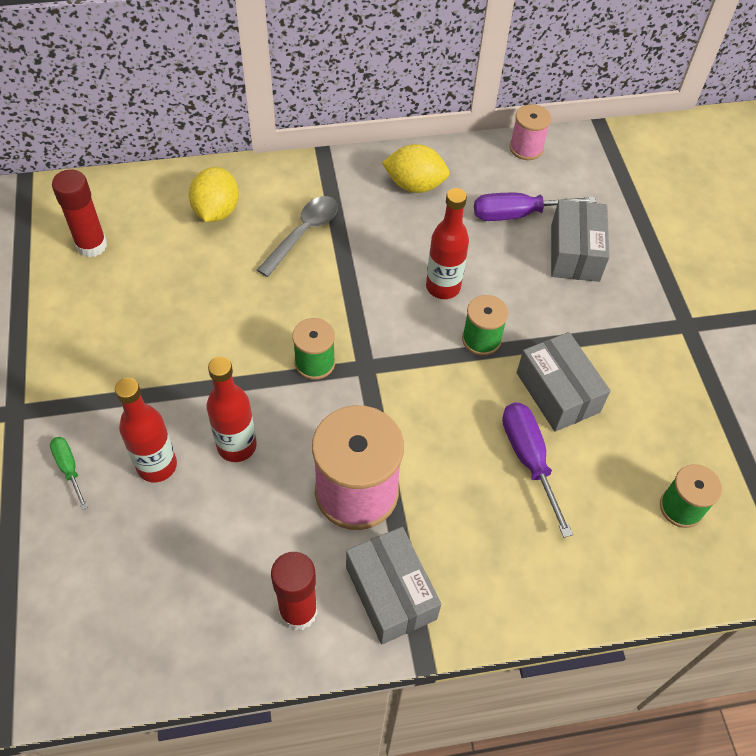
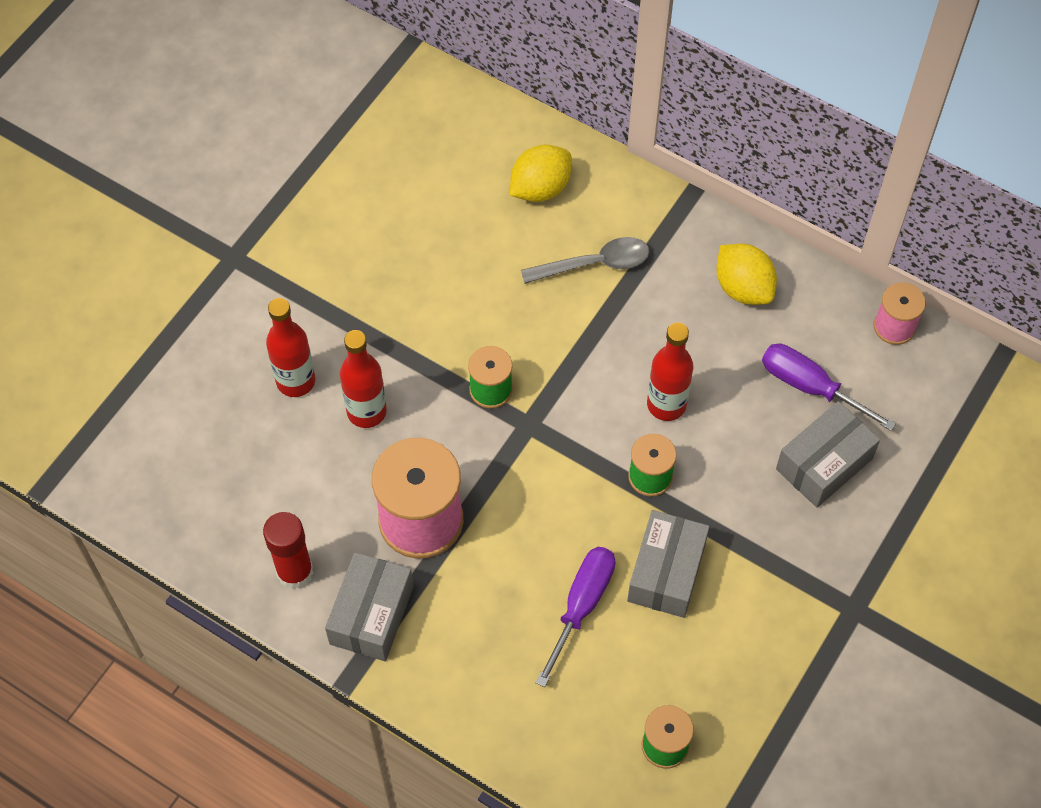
camera: 45 degrees right, 5 degrees up
green screwdriver [50,437,88,510] -> none
red glue stick [52,169,107,258] -> none

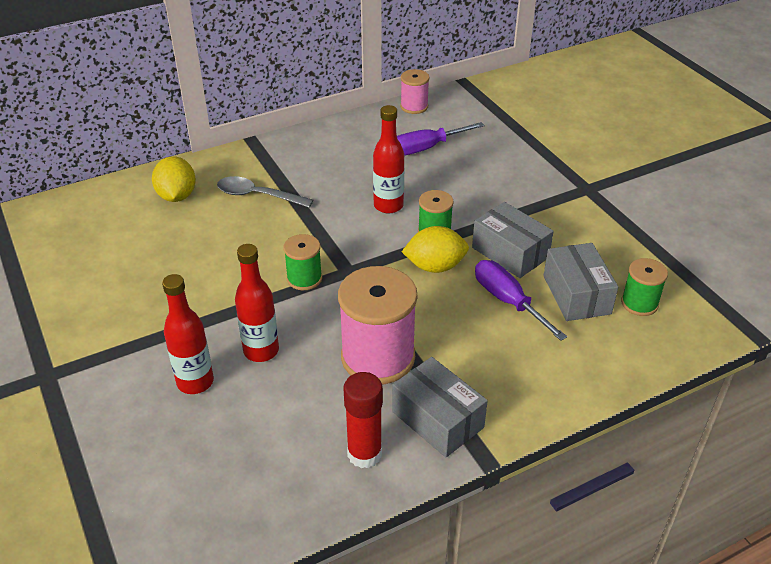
camera: 60 degrees left, 20 degrees down
grey spoon [521,237,650,284] -> grey spoon turned 90 degrees counterclockwise [217,176,313,208]
yellow lemon [716,244,777,305] -> yellow lemon moved to [401,226,469,273]
grey box [776,401,880,508] -> grey box moved to [543,243,618,321]

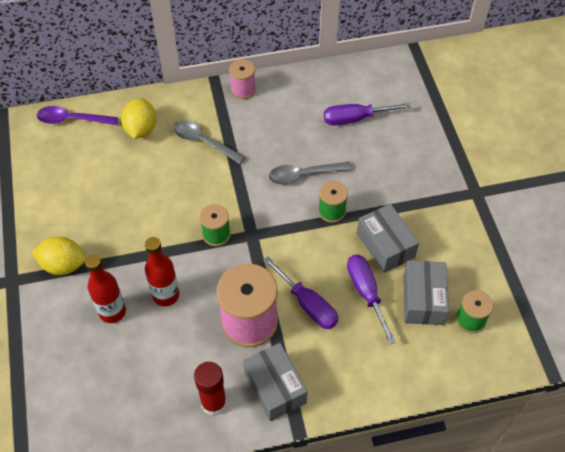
camera: 15 degrees right, 15 degrees up
red bottle [373,105,404,214] -> grey spoon [269,162,352,185]
pink spool [400,69,429,114] -> pink spool moved to [229,59,256,99]
yellow lemon [401,226,469,273] -> yellow lemon moved to [32,237,86,275]
none -> purple spoon [37,106,118,125]
none -> purple screwdriver [263,256,338,329]

